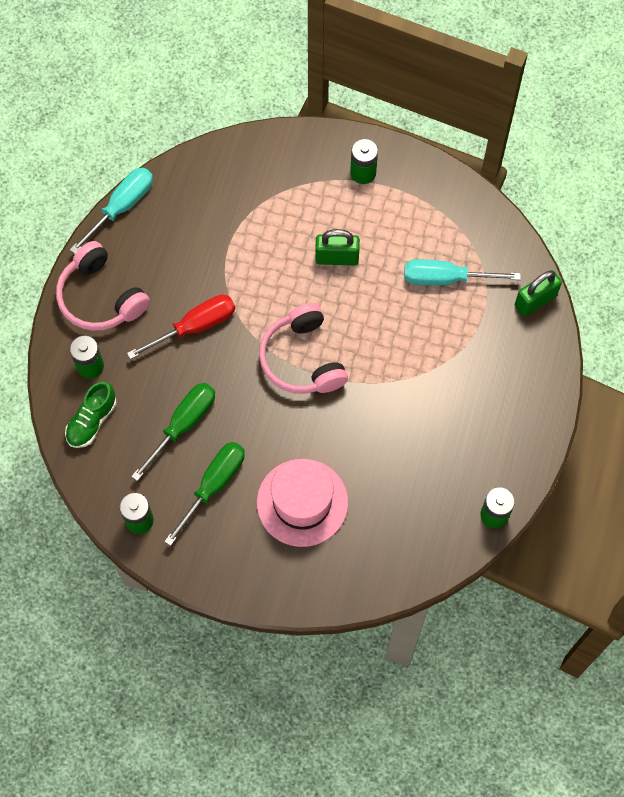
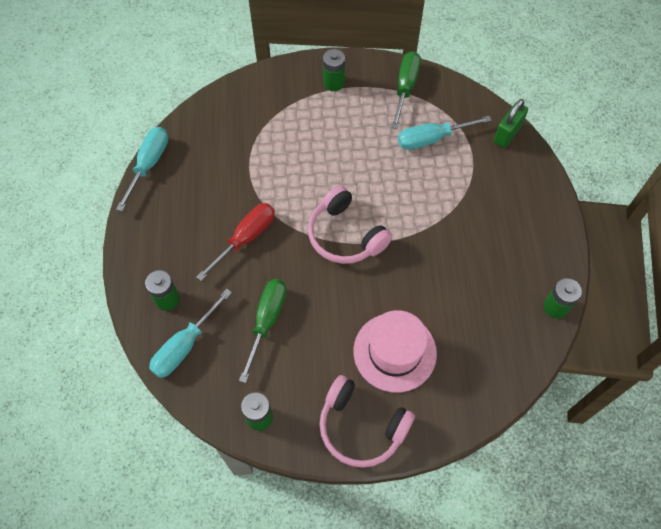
camera: 20 degrees left, 5 degrees down
pink headphones [56,241,150,331] -> pink headphones moved to [319,375,415,468]
green shoe [65,382,117,448] -> turquoise screwdriver [149,289,232,378]
green screwdriver [164,442,245,546] -> green screwdriver moved to [391,51,421,129]
green padlock [315,229,360,266] -> none

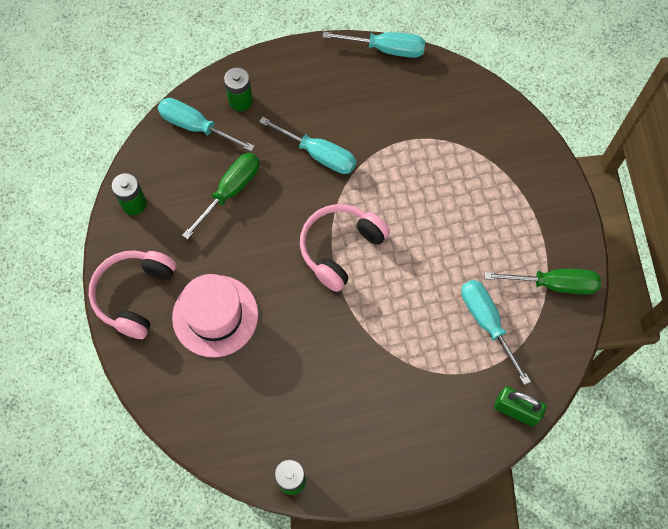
camera: 80 degrees right, 5 degrees up
red screwdriver [196,203,275,281] -> turquoise screwdriver [259,117,356,174]
green screwdriver [239,279,286,383] -> green screwdriver turned 60 degrees counterclockwise [182,153,259,240]
green battery [323,49,345,91] -> none

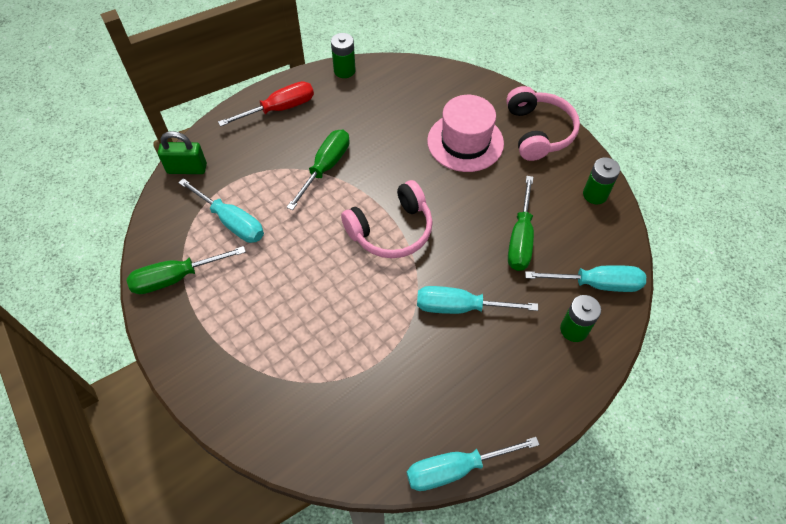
camera: 155 degrees right, 10 degrees down
pink headphones [300,204,390,292] -> pink headphones turned 45 degrees clockwise [341,180,433,258]
none -> red screwdriver [218,81,314,127]
none -> green screwdriver [287,130,350,210]

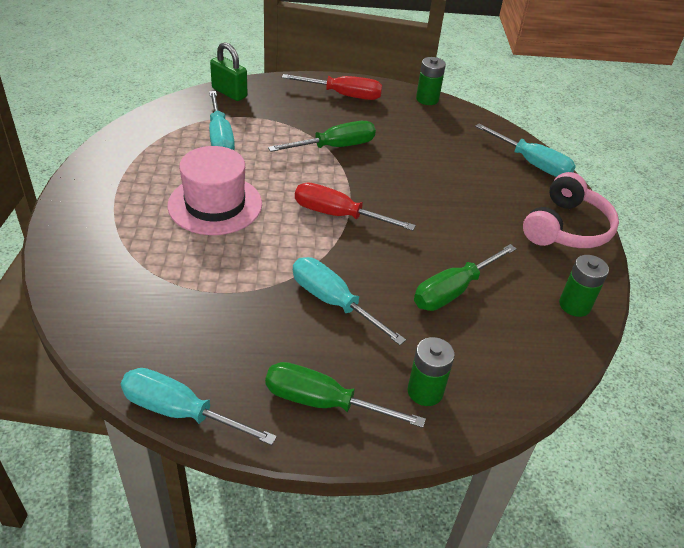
camera: 35 degrees right, 15 degrees down
green screwdriver [127,246,246,294] -> green screwdriver moved to [265,362,426,428]
pink headphones [341,180,433,258] -> red screwdriver [295,182,416,231]
pink hat [427,95,504,172] -> pink hat moved to [167,146,262,235]
turquoise screwdriver [525,265,646,292] -> turquoise screwdriver moved to [475,123,576,177]

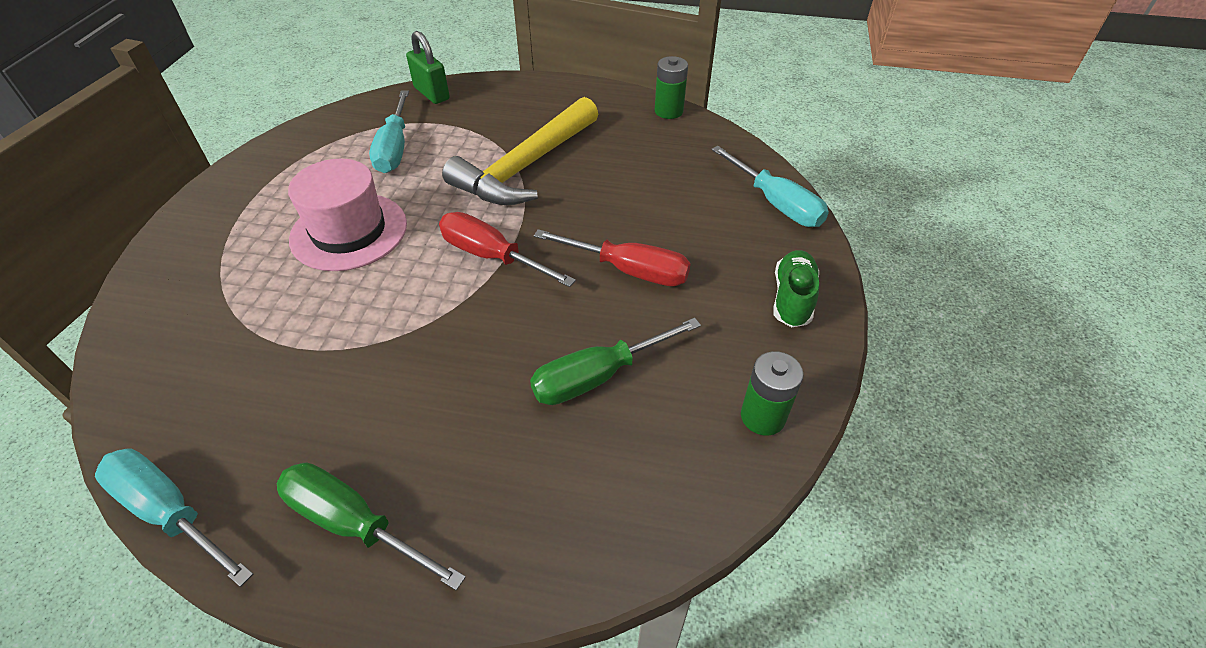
camera: 15 degrees right, 5 degrees up
green screwdriver [268,121,376,152] -> yellow hammer [442,97,598,205]
red screwdriver [282,74,382,100] -> red screwdriver moved to [534,229,691,286]
turquoise screwdriver [293,257,406,345] -> none
green battery [408,337,455,406] -> none
pink headphones [523,172,619,248] -> green shoe [773,250,819,327]

